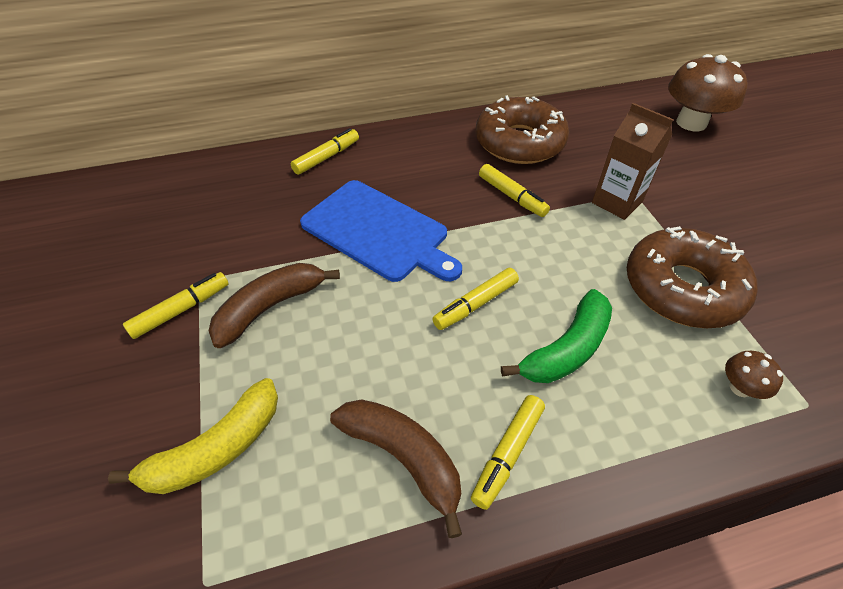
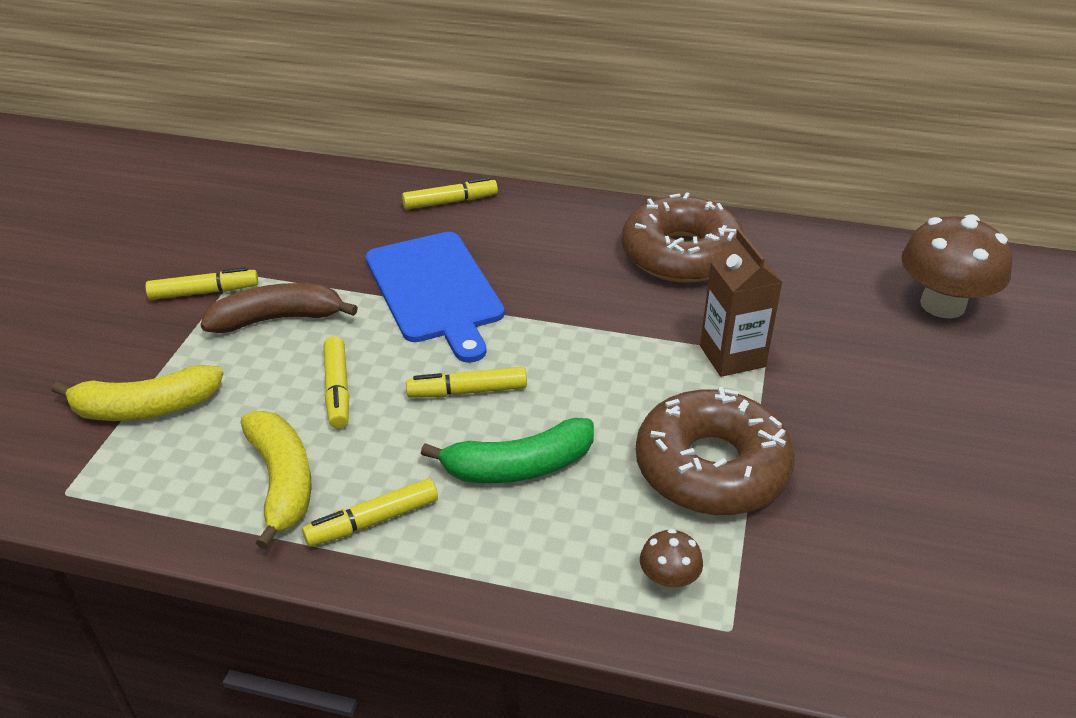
camera: 30 degrees right, 10 degrees down
brown banana [330,399,462,538] -> yellow banana [241,411,312,549]
yellow marker [479,164,550,217] -> yellow marker moved to [324,336,349,428]

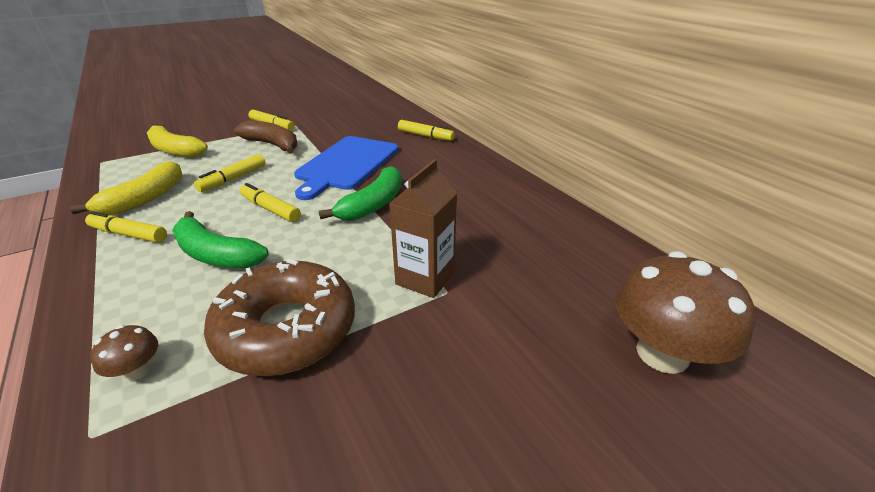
camera: 45 degrees right, 5 degrees down
brown donut [622,192,744,283] -> none
none -> green banana [319,166,402,221]

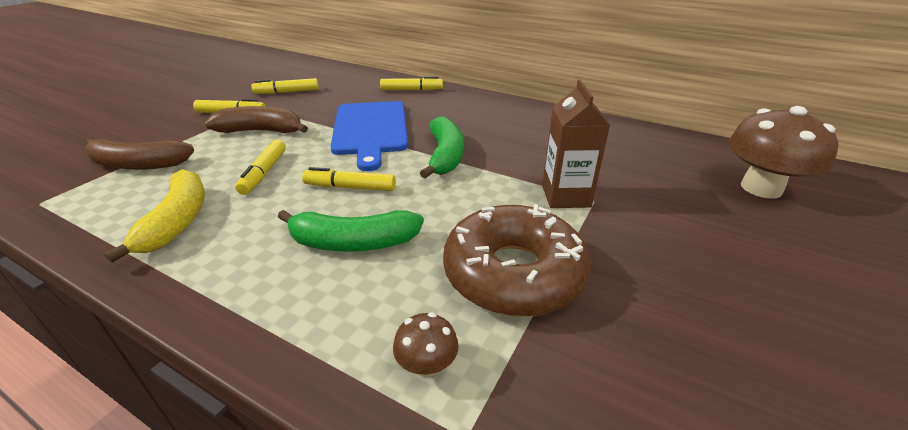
camera: 30 degrees left, 0 degrees up
yellow marker [85,211,167,243] -> yellow marker moved to [251,78,319,94]
yellow banana [147,124,208,158] -> brown banana [85,138,194,170]

